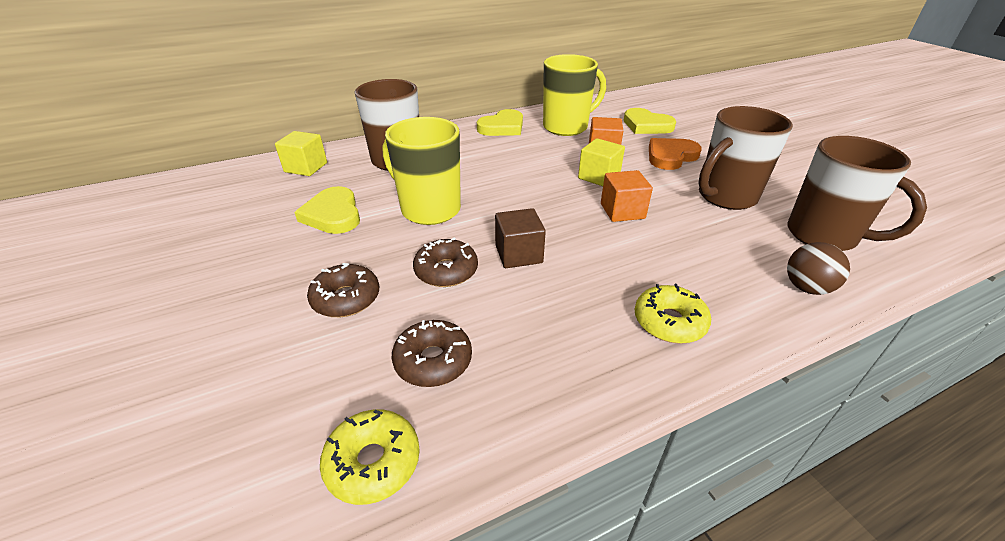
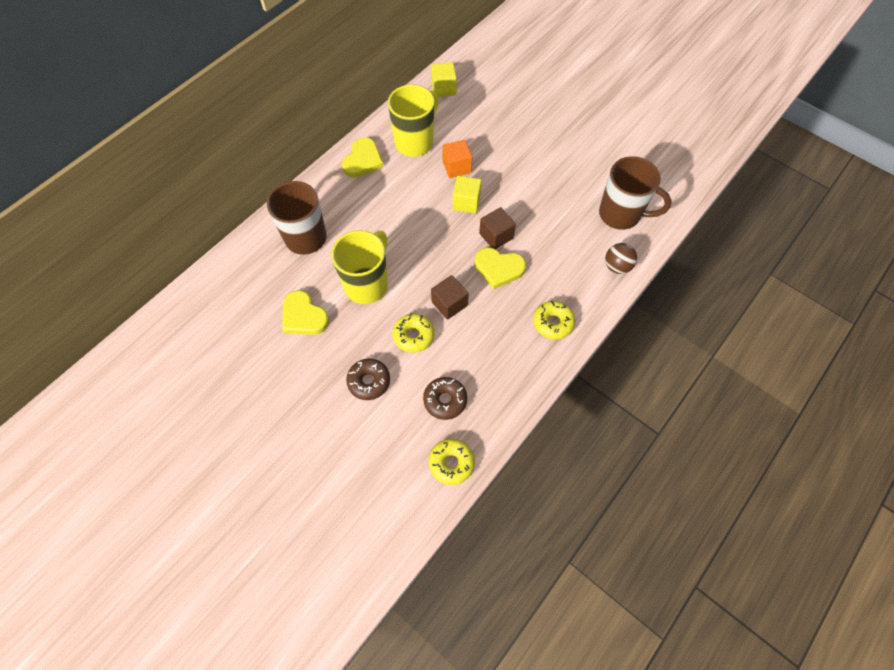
camera: 25 degrees left, 25 degrees up
yellow cube [275,131,327,176] -> yellow cube moved to [431,62,457,97]
yellow mug [382,117,461,225] -> yellow mug turned 105 degrees clockwise [332,230,388,304]
brown donut [413,237,478,287] -> yellow donut [392,313,435,353]
orange cube [601,170,653,222] -> brown cube [479,207,516,249]
yellow heart [624,108,676,134] -> yellow heart moved to [475,248,526,289]
orange heart [649,138,702,170] -> none
brown mug [698,106,793,210] -> none

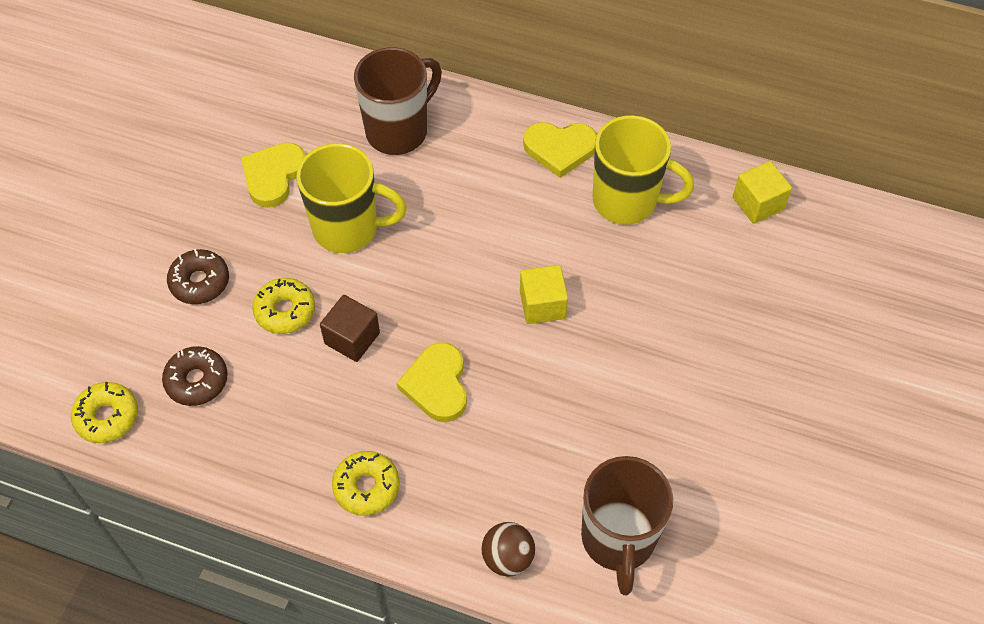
camera: 70 degrees right, 5 degrees down
orange cube [442,140,472,178] -> none
brown cube [479,207,516,249] -> none

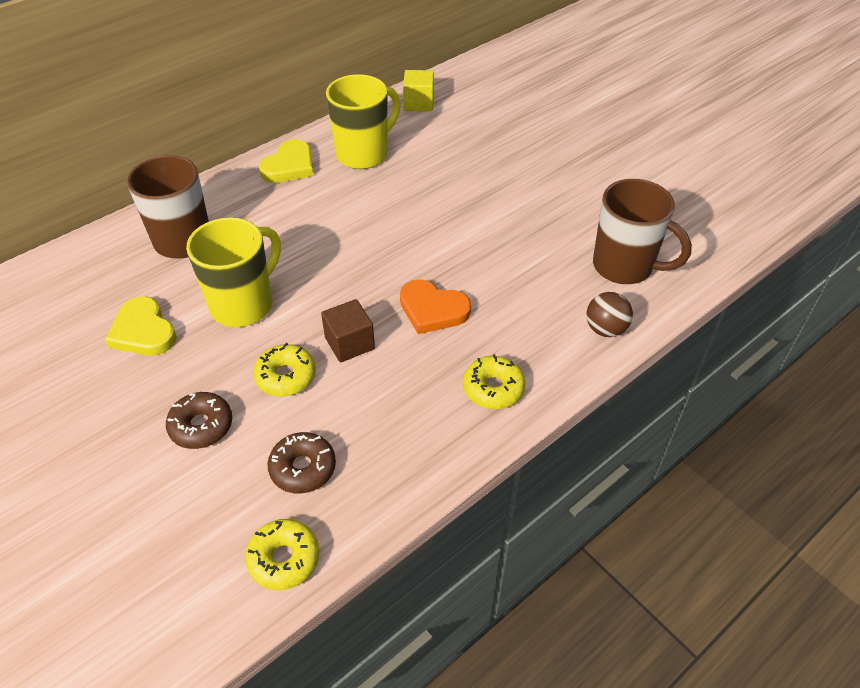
camera: 60 degrees left, 10 degrees down
yellow heart [397,342,467,422] -> orange heart [400,279,471,334]
yellow cube [520,265,568,324] -> none

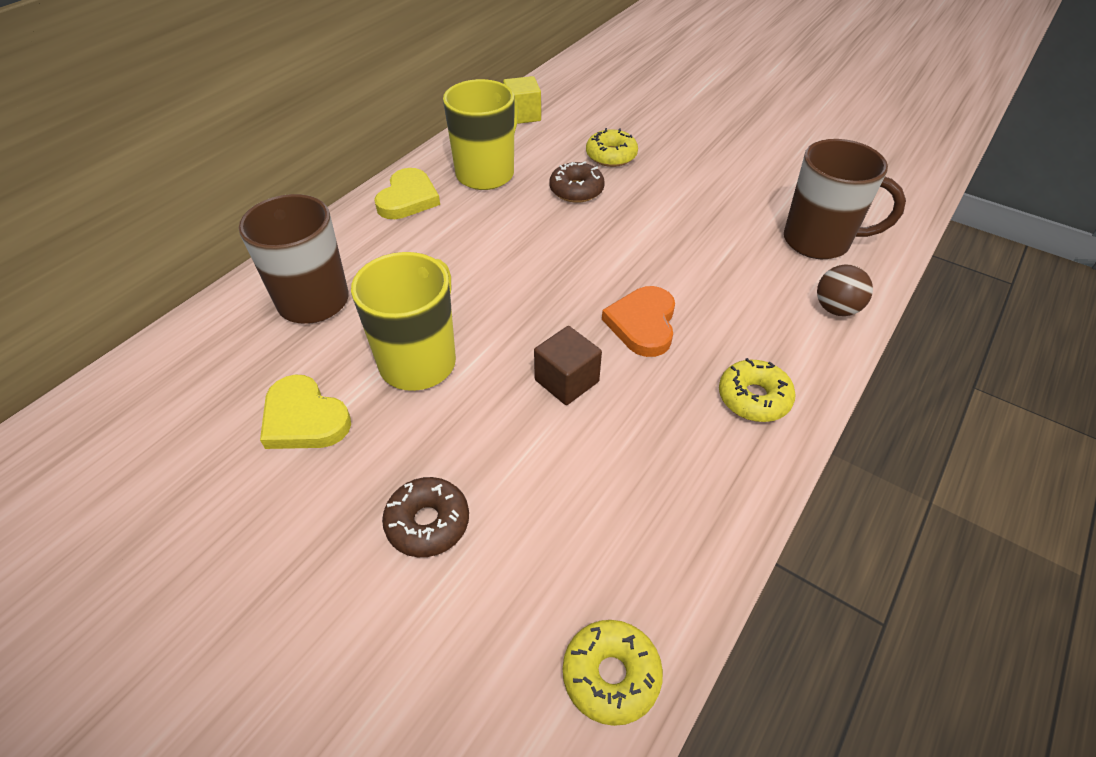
camera: 15 degrees left, 0 degrees up
yellow donut [253,343,316,397] -> yellow donut moved to [586,128,638,167]
brown donut [267,432,336,494] -> brown donut moved to [549,161,605,203]
orange heart [400,279,471,334] -> orange heart turned 90 degrees clockwise [602,286,675,357]

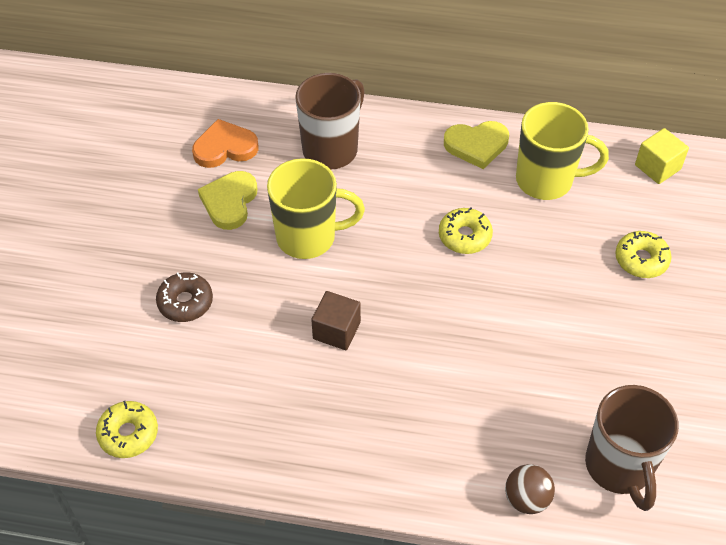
camera: 65 degrees right, 5 degrees up
brown donut [549,161,605,203] -> none
orange heart [602,286,675,357] -> orange heart moved to [192,119,259,168]
yellow donut [719,358,796,422] -> yellow donut moved to [439,207,493,254]

